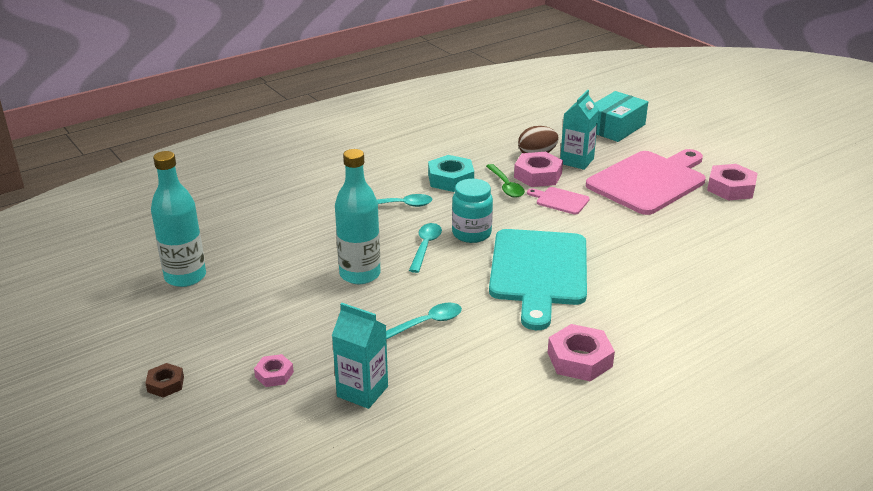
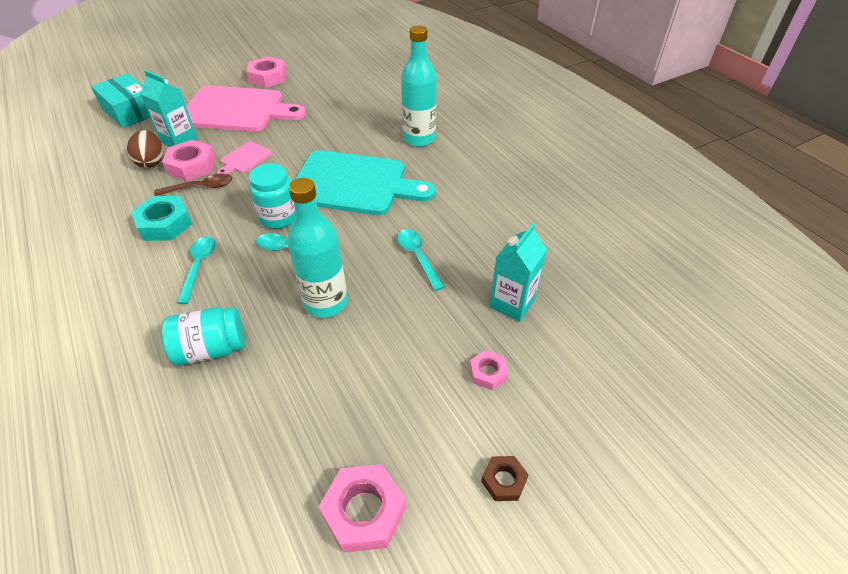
camera: 85 degrees left, 15 degrees up
turquoise bottle [151,151,206,287] -> turquoise bottle moved to [401,26,437,147]
green spoon [486,164,525,198] -> brown spoon [154,173,232,196]
pink nut [548,324,615,381] -> pink nut moved to [319,464,406,553]
pink cutting board [586,149,706,215] -> pink cutting board turned 135 degrees clockwise [186,86,306,132]
none -> turquoise jar [161,307,245,366]

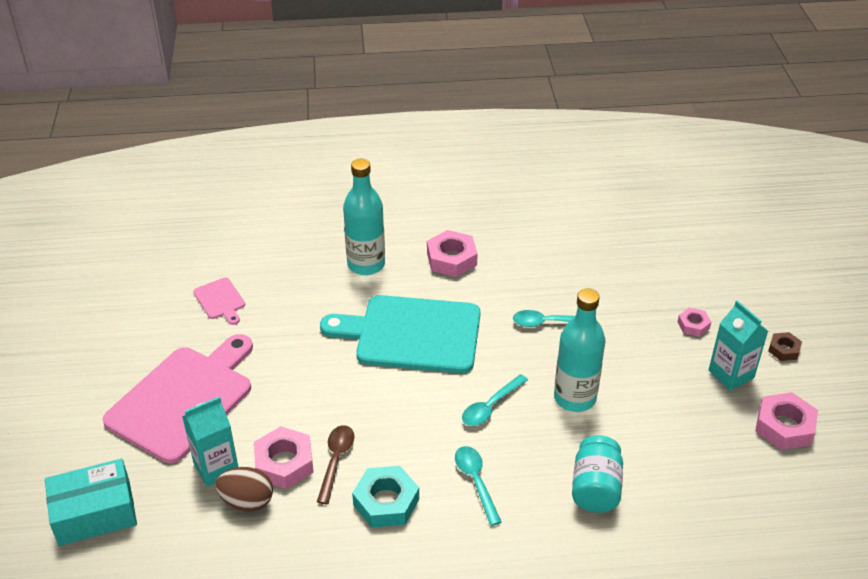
camera: 65 degrees left, 5 degrees down
turquoise spoon [177,236,216,304] -> turquoise spoon turned 45 degrees clockwise [455,446,502,526]
pink cutting board [217,142,272,174] -> pink cutting board moved to [193,278,245,325]
pink nut [246,57,287,88] -> pink nut moved to [427,230,478,277]
turquoise jar [249,163,296,229] -> none
turquoise cutting board [294,150,435,215] -> turquoise cutting board turned 120 degrees counterclockwise [320,295,480,373]
turquoise carton [489,223,547,322] -> turquoise carton moved to [708,300,768,391]

